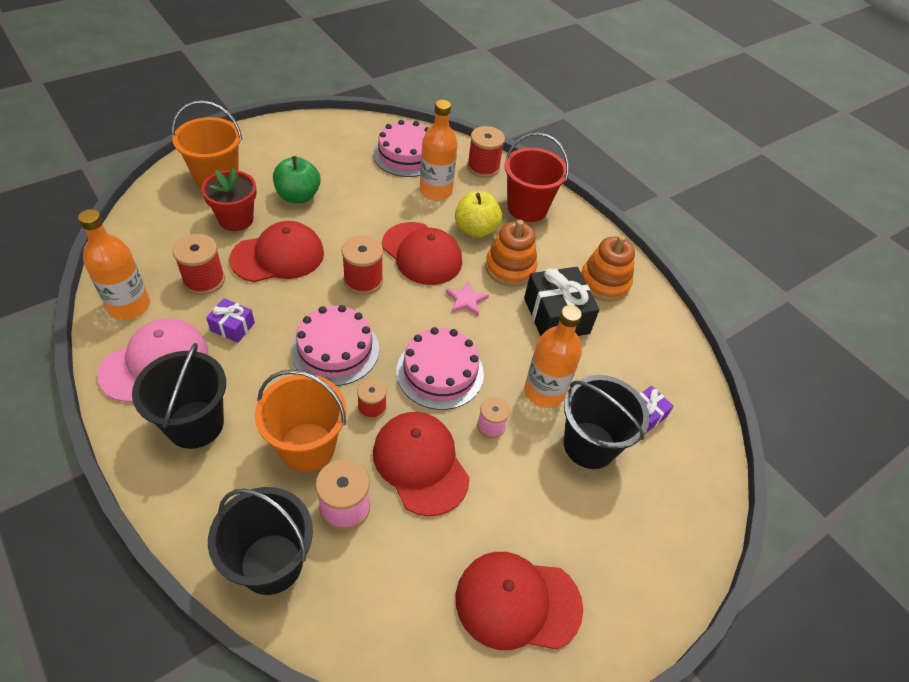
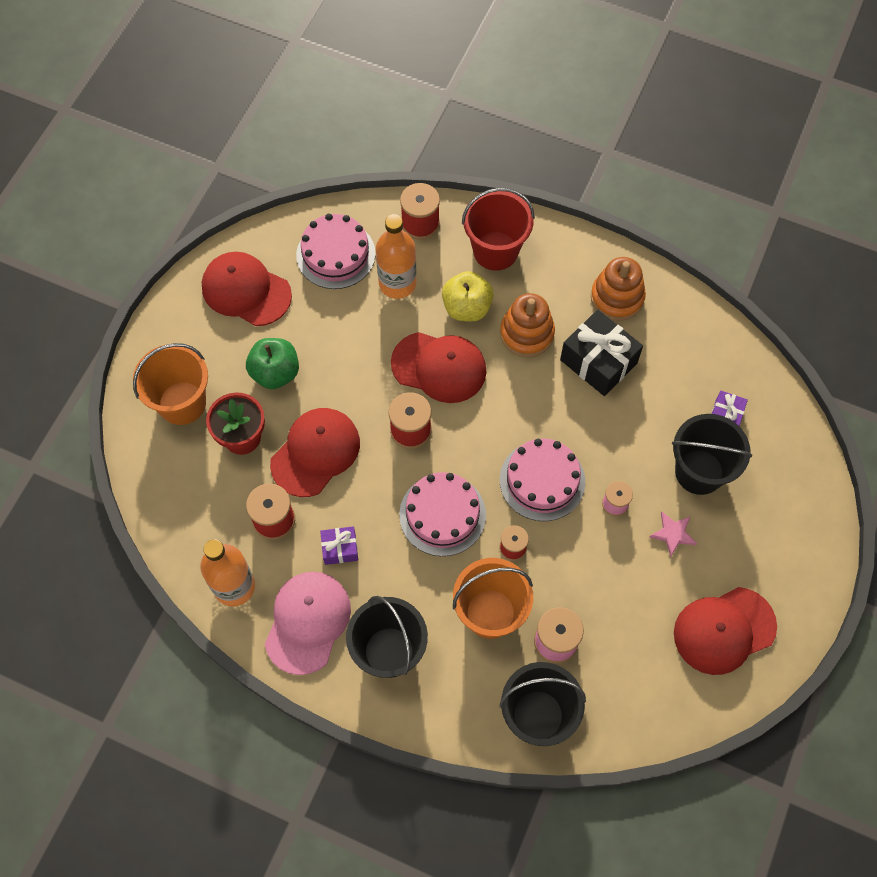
camera: 25 degrees left, 15 degrees up
red cap [373,412,470,516] -> red cap moved to [202,252,292,326]
pink star [446,281,489,316] -> pink star moved to [649,512,697,557]
orange bottle [524,305,582,408] -> none

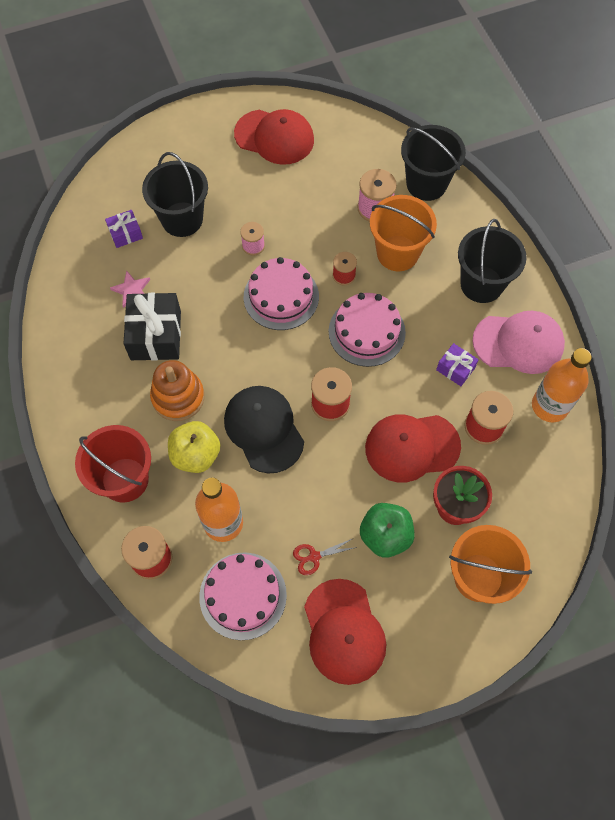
camera: 135 degrees left, 0 degrees up
pink cap [265,572,351,675] -> pink cap turned 150 degrees counterclockwise [472,311,565,374]
red cap [391,332,487,403] -> black cap [224,386,304,473]
orange stacking toy [591,257,646,321] -> none
pink star [649,512,697,557] -> pink star moved to [110,271,150,308]
none -> red scissors [293,539,357,575]

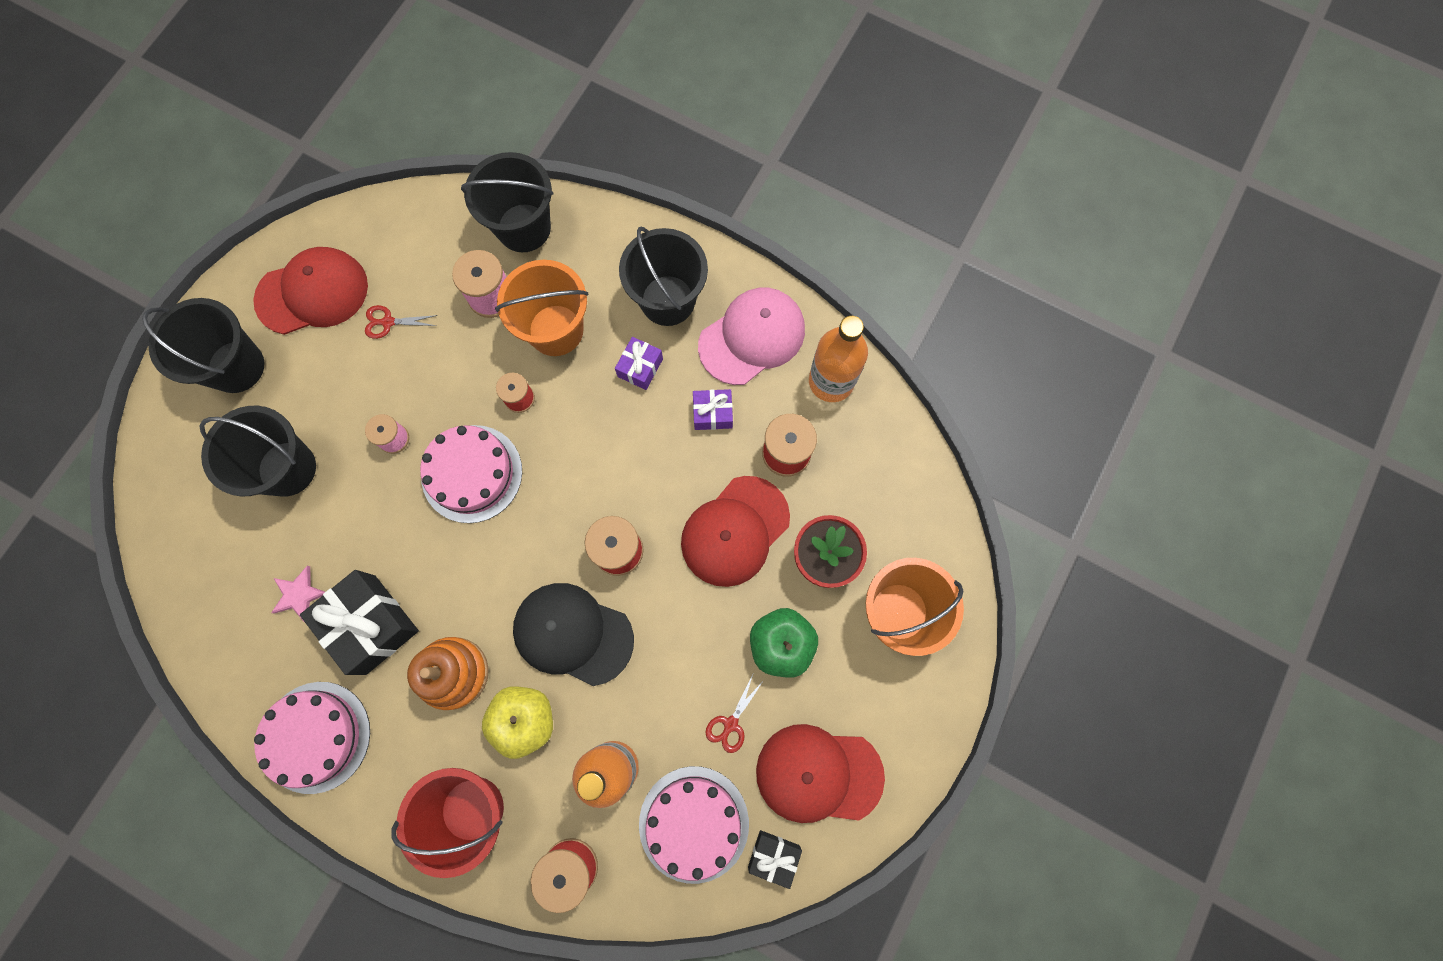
camera: 40 degrees left, 10 degrees up
purple gift [105,210,143,248] -> purple gift moved to [615,337,663,390]
red cap [304,579,386,685] -> red cap turned 150 degrees clockwise [756,724,885,823]
pink cake [329,293,406,367] -> pink cake moved to [254,682,370,794]
none -> black bucket [142,298,264,393]
none -> red scissors [365,305,438,339]
none -> black gift [748,830,802,889]

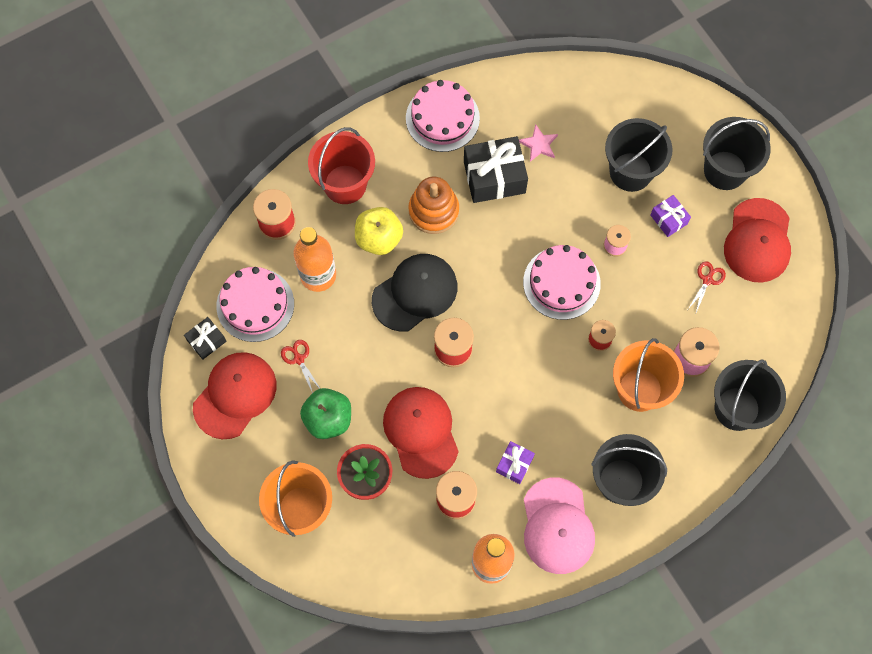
camera: 120 degrees right, 5 degrees down
purple gift [615,337,663,390] -> purple gift moved to [650,195,691,237]

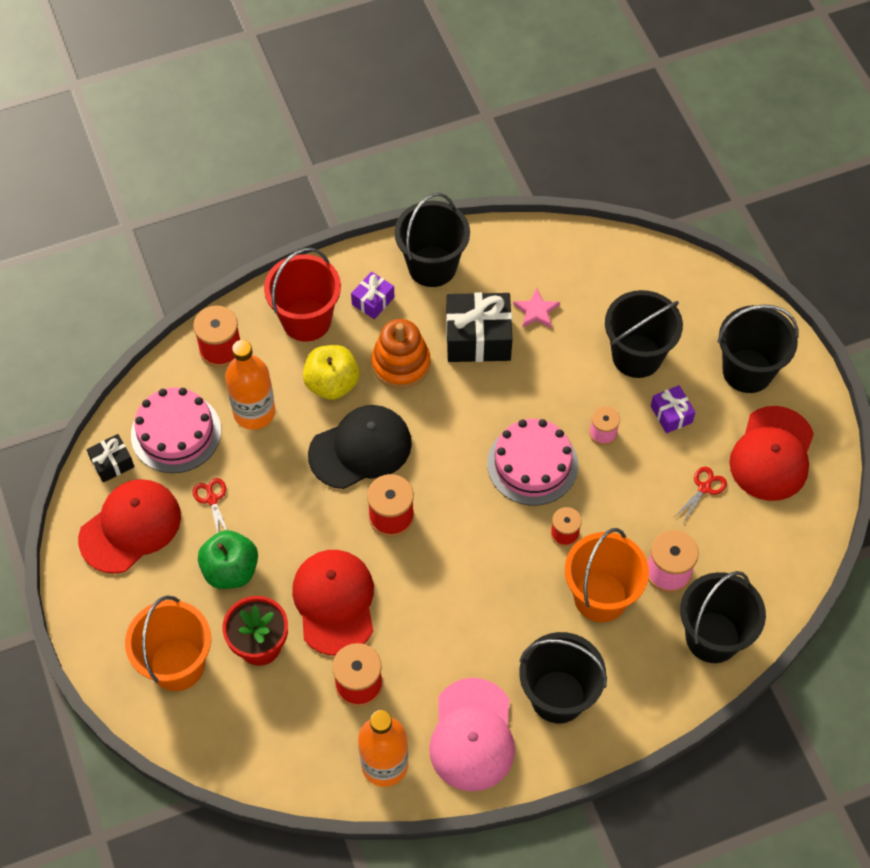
camera: 10 degrees right, 10 degrees down
pink cake [406,80,480,152] -> black bucket [395,193,470,287]
purple gift [496,441,535,484] -> purple gift moved to [351,271,394,319]

